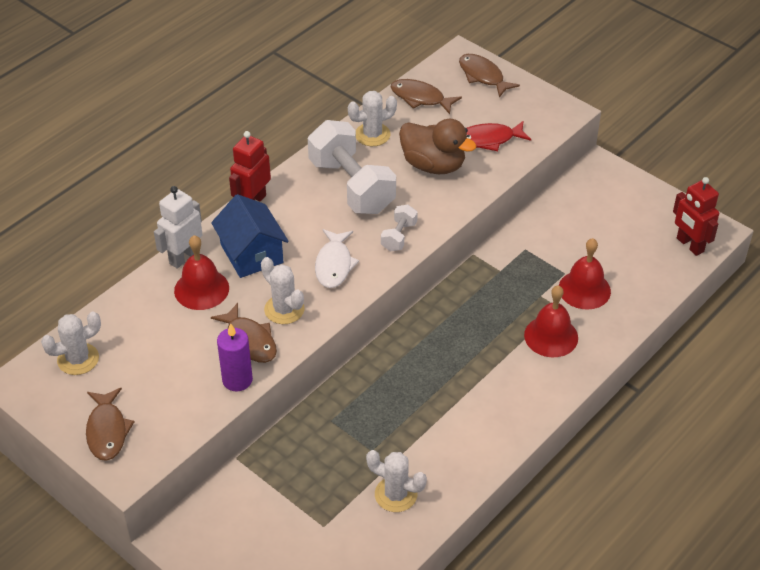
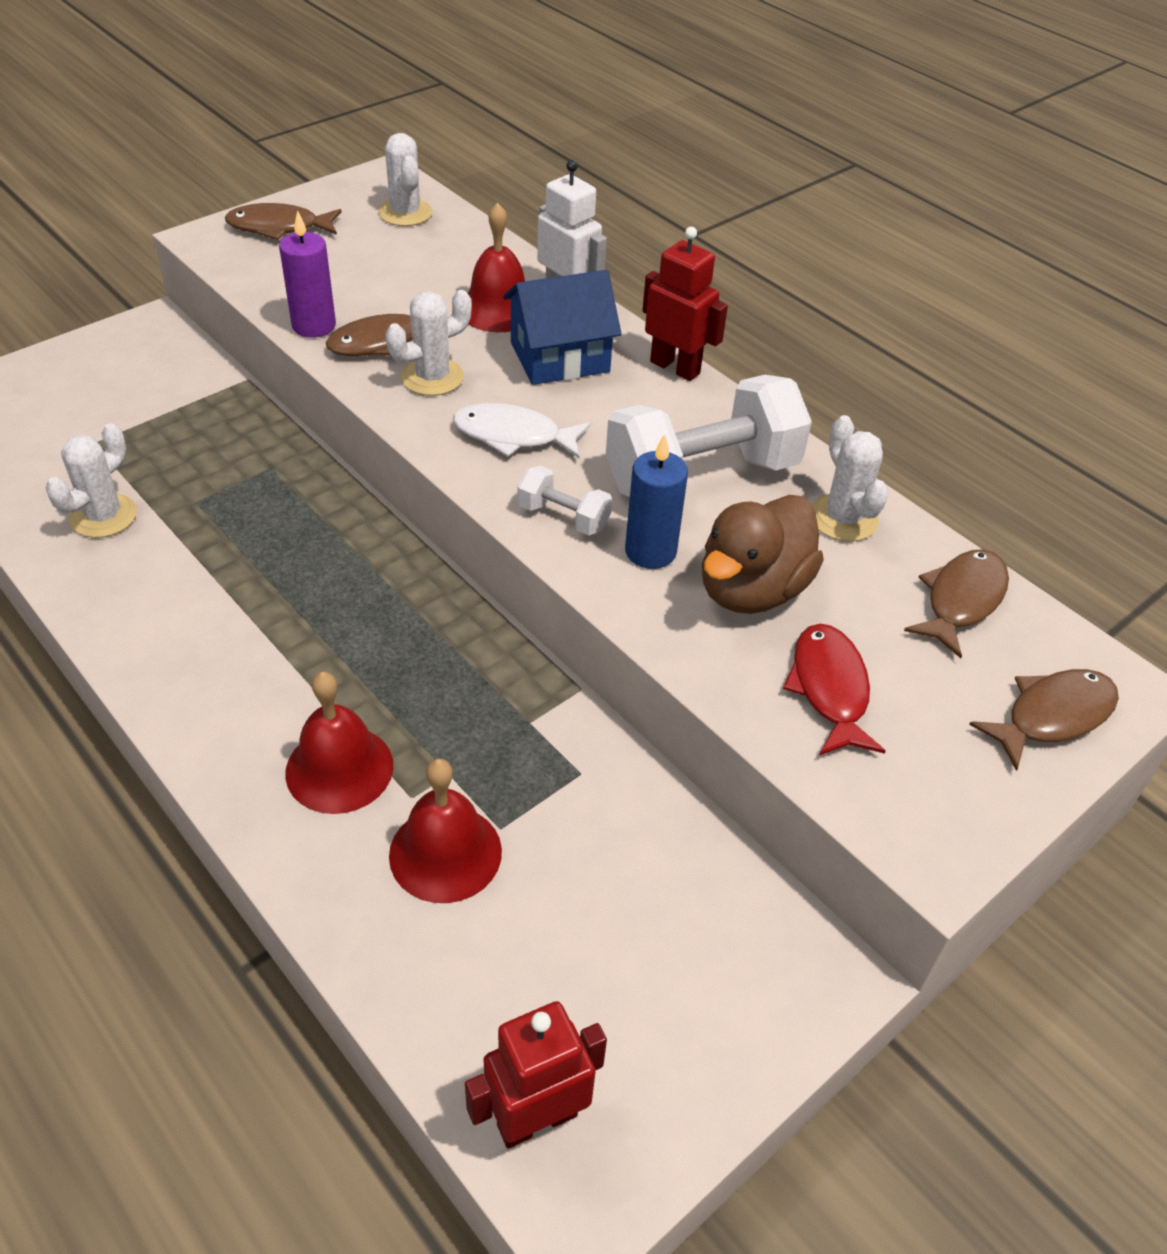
camera: 95 degrees right, 0 degrees up
none -> blue candle [625,434,688,569]

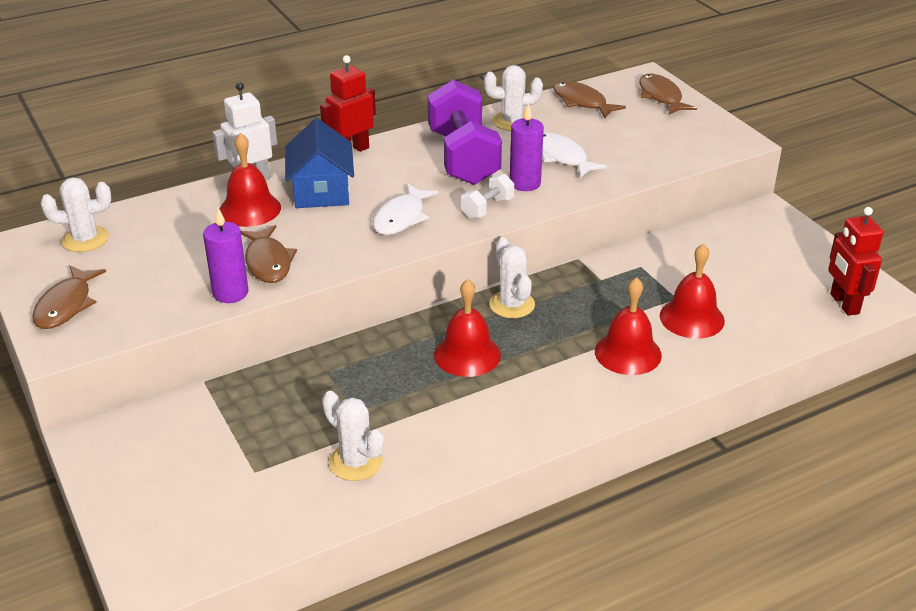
camera: 75 degrees left, 10 degrees down
white cactus [385,290,472,396] -> white cactus moved to [489,237,535,318]
white dumbbell [606,375,812,498] -> purple dumbbell [428,80,502,185]
blue candle [625,434,688,569] -> purple candle [510,103,544,191]
brown duck [702,495,824,614] -> white fish [542,132,607,178]
red fish [783,624,886,756] -> none
none -> red bell [434,279,501,377]

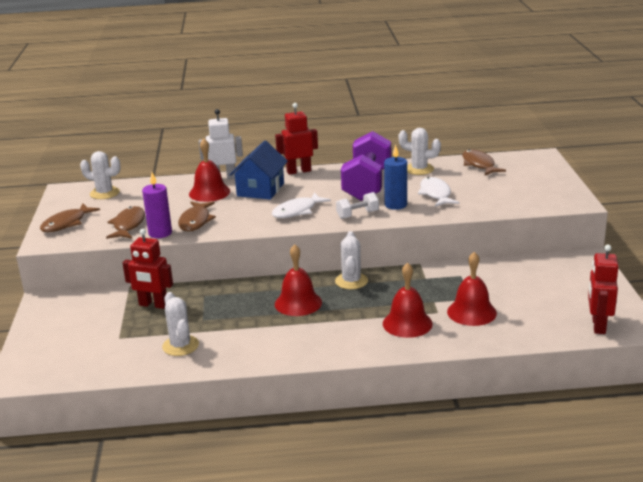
camera: 25 degrees right, 10 degrees down
purple candle [510,103,544,191] -> blue candle [384,145,407,210]
brown fish [639,74,697,115] -> brown fish moved to [106,206,145,239]
none -> red robot [123,229,173,309]

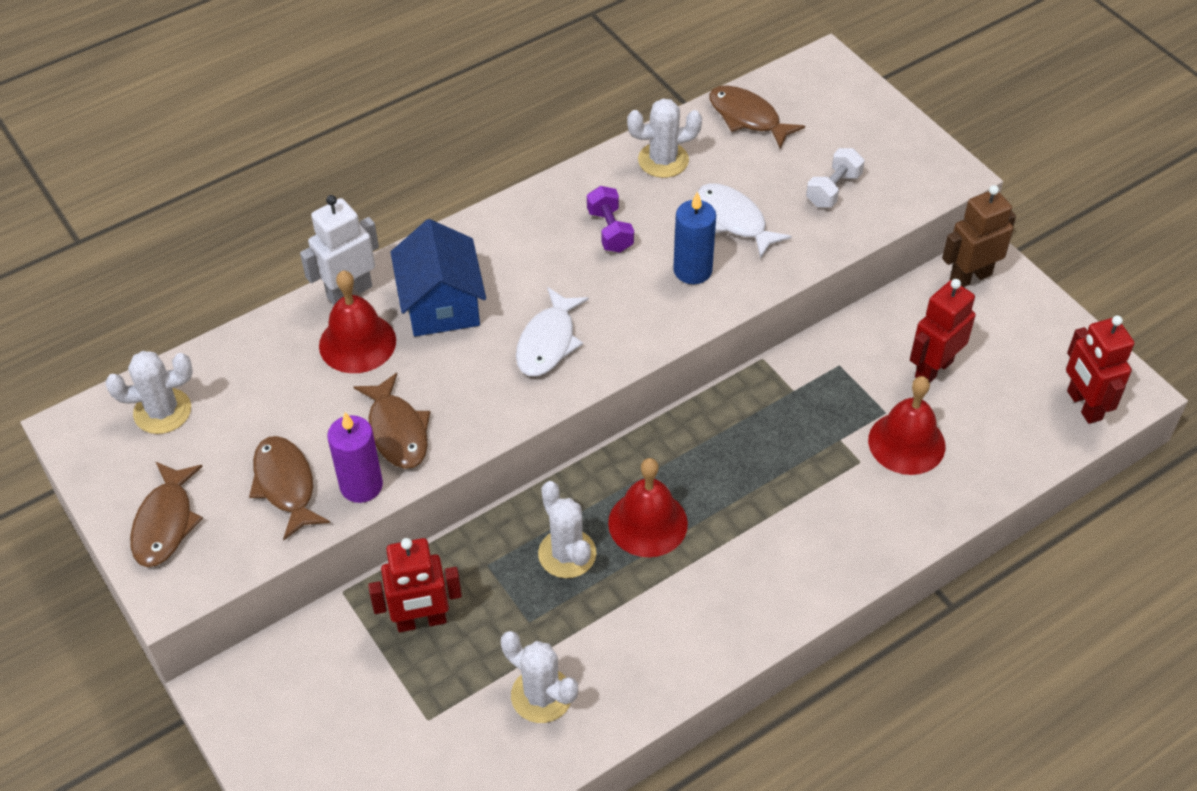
camera: 30 degrees left, 25 degrees up
red robot [275,103,318,175] -> red robot moved to [910,279,976,382]
white cactus [335,231,368,289] -> white cactus moved to [538,481,596,578]
white dumbbell [336,192,379,219] -> white dumbbell moved to [806,148,865,207]
purple dumbbell [341,131,391,201] -> purple dumbbell [587,186,634,253], size x0.46
red bell [383,262,433,338] -> none
none -> brown robot [942,185,1016,287]

